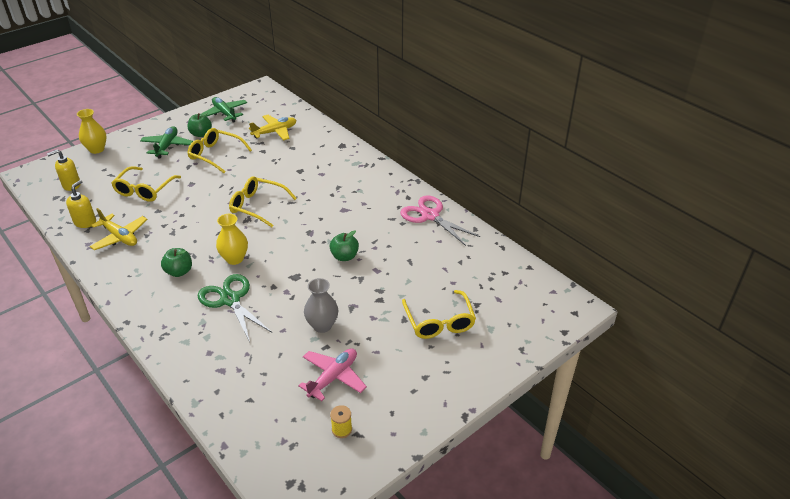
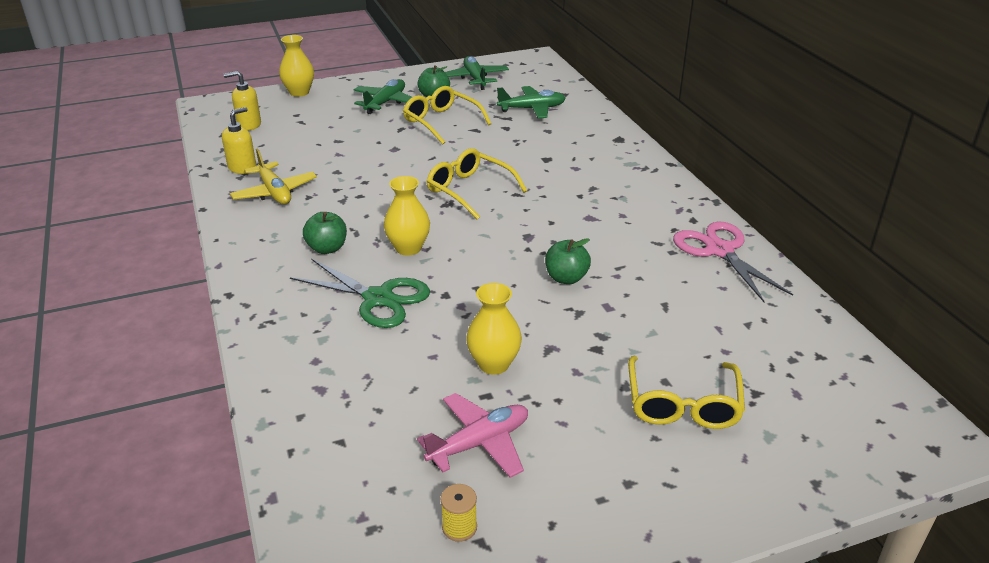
camera: 20 degrees right, 5 degrees down
yellow glasses [111,166,181,202] -> none
green scissors [197,274,273,342] -> green scissors turned 135 degrees clockwise [290,259,430,328]
yellow plane [249,115,296,141] -> green plane [497,86,566,119]
grey vase [304,278,338,333] -> yellow vase [466,283,522,375]

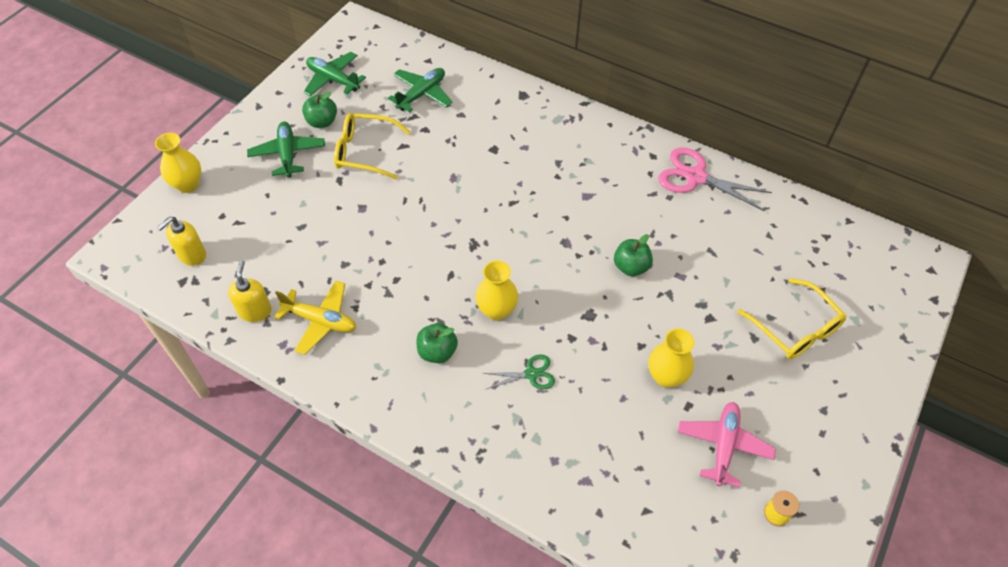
camera: 40 degrees left, 20 degrees up
green scissors [290,259,430,328] -> green scissors [483,354,555,389], size x0.55
yellow glasses [427,148,527,219] -> none

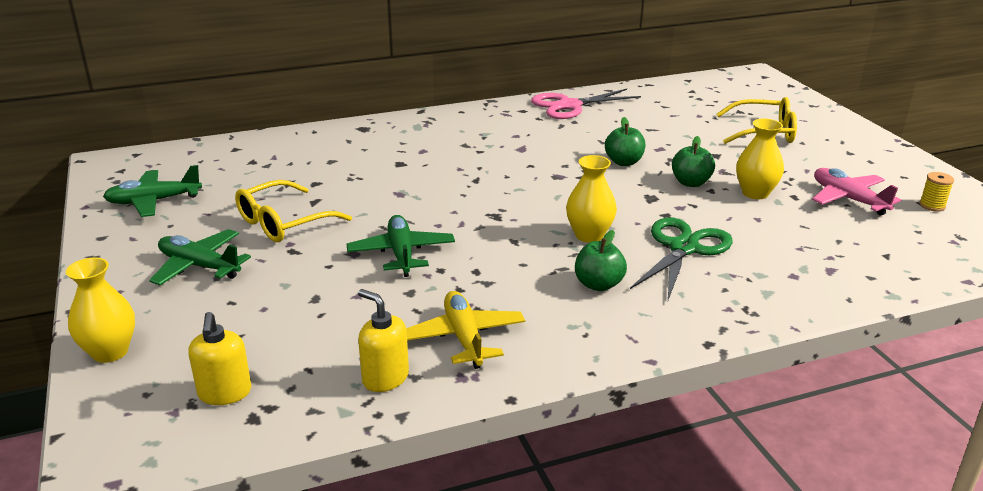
camera: 50 degrees left, 25 degrees down
yellow plane [275,280,356,355] -> yellow plane turned 75 degrees counterclockwise [406,291,525,369]
green apple [302,92,337,128] -> green apple moved to [672,136,715,187]
green plane [388,68,452,112] -> green plane moved to [346,215,455,277]
green scissors [483,354,555,389] -> green scissors [630,217,733,300], size x1.82

